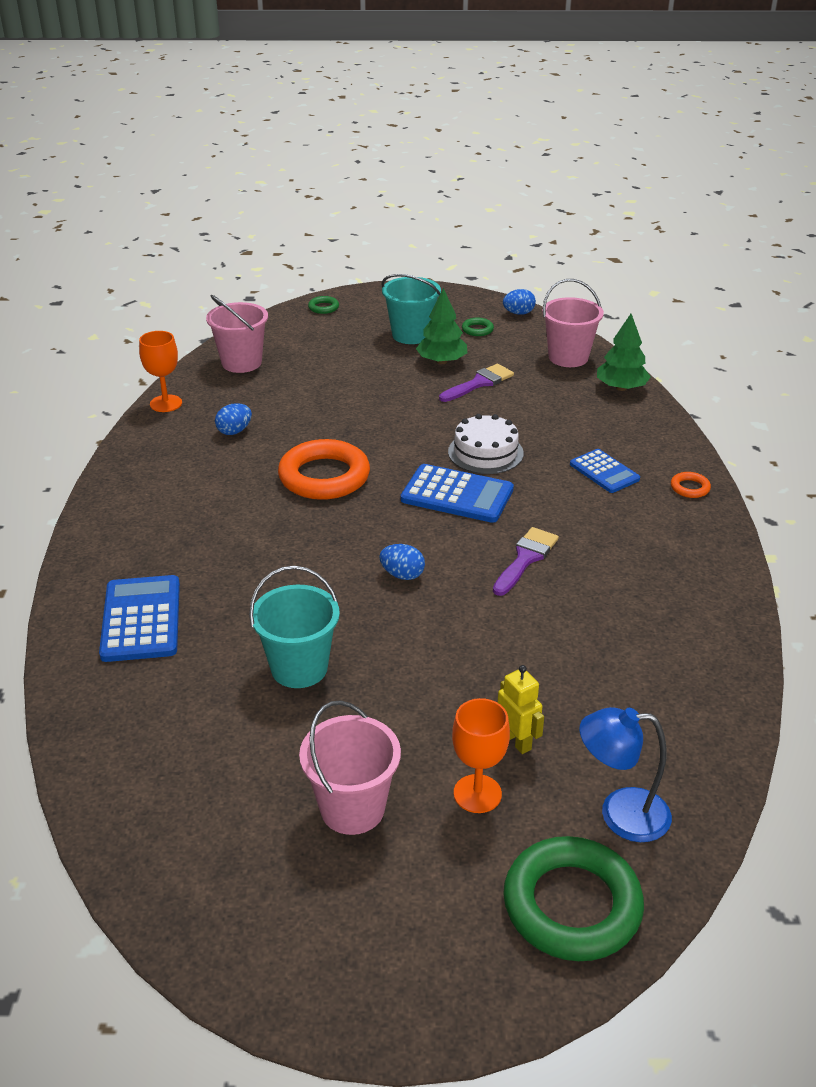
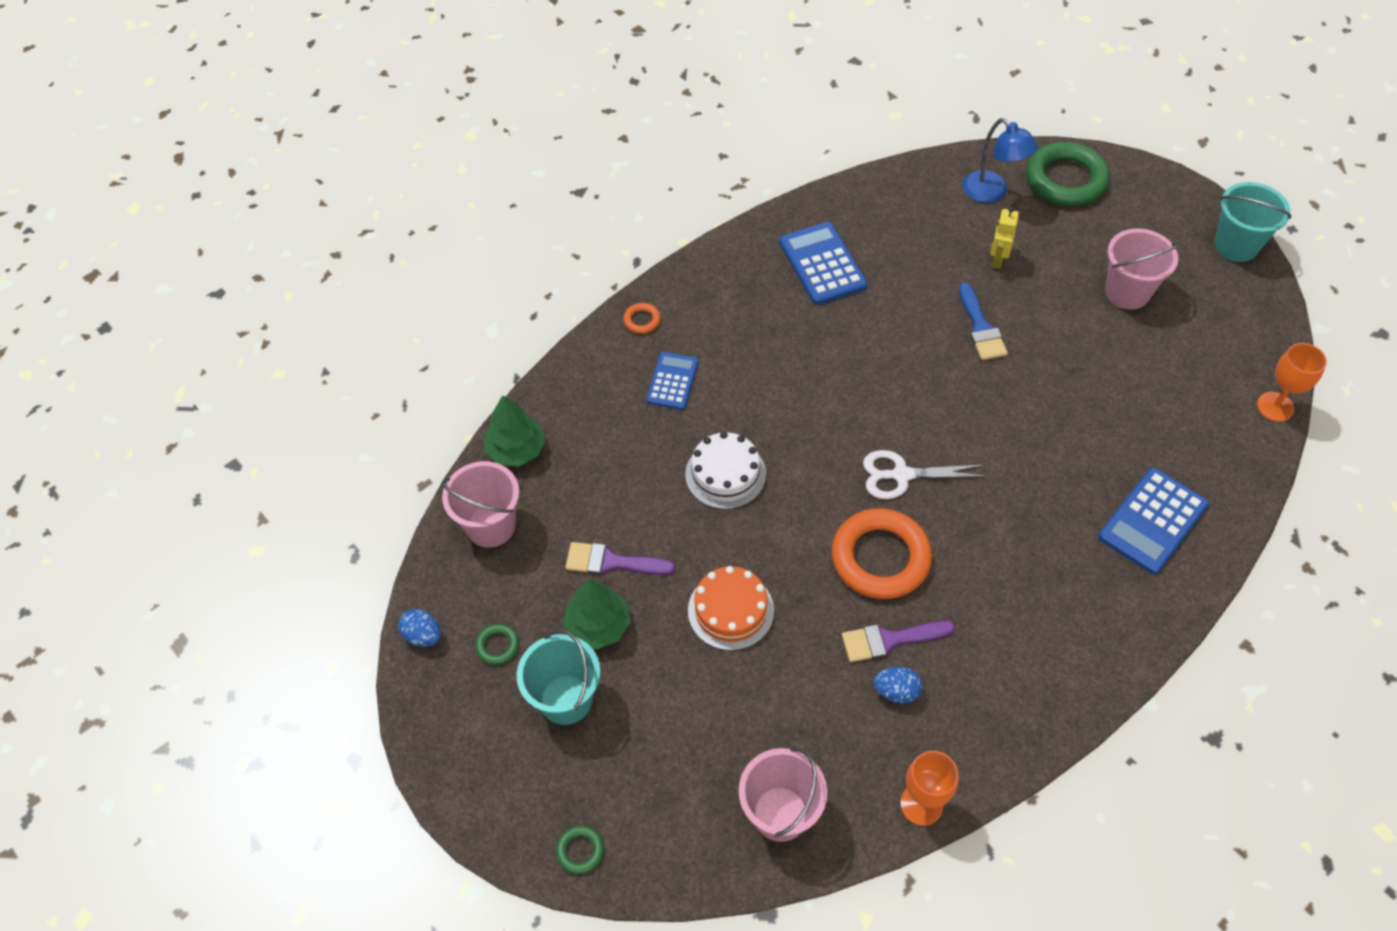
camera: 130 degrees left, 20 degrees up
turquoise bucket [249,566,340,688] -> turquoise bucket moved to [1214,182,1292,262]
blue egg [379,544,425,580] -> none
blue calculator [401,464,514,523] -> blue calculator moved to [779,222,867,305]
orange goblet [452,698,510,813] -> orange goblet moved to [1257,343,1327,422]
purple brush [493,527,559,596] -> purple brush moved to [842,621,955,662]
none -> orange cake [688,566,774,651]
none -> white scissors [863,450,987,499]
none -> blue brush [959,283,1008,360]

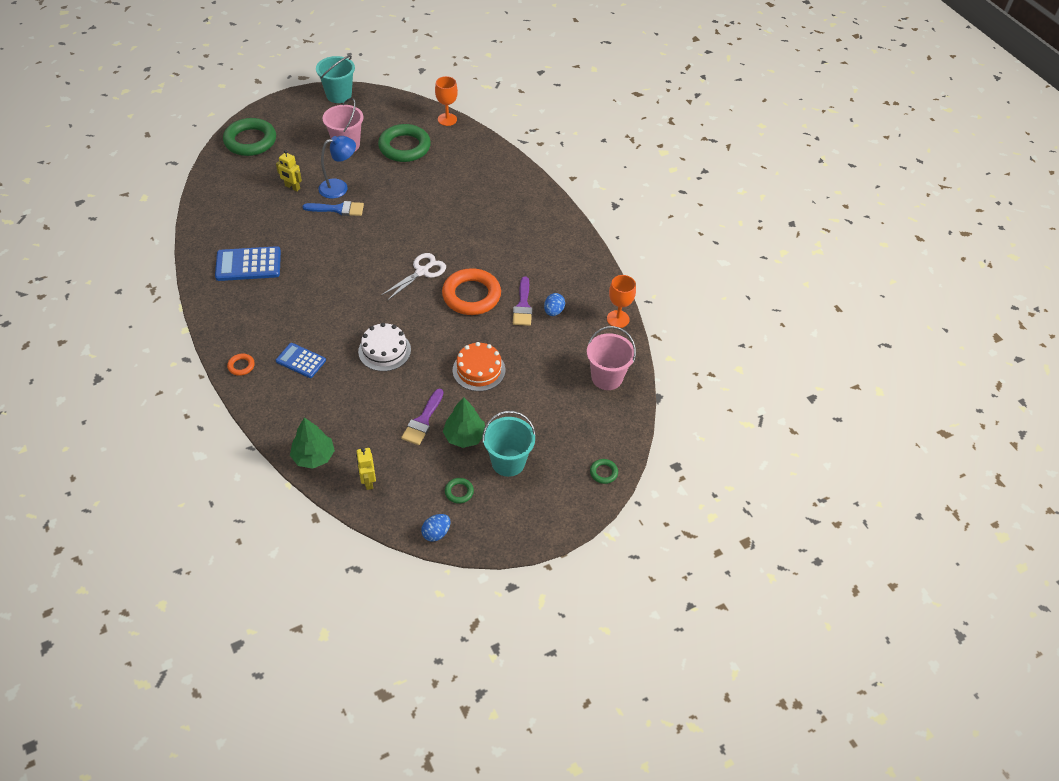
camera: 80 degrees left, 5 degrees down
pink bucket [442,461,519,548] -> yellow robot [356,448,376,490]
white scissors [863,450,987,499] -> white scissors turned 150 degrees counterclockwise [382,253,446,300]
blue lamp [963,118,1038,203] -> blue lamp moved to [318,136,356,199]
blue calculator [1098,468,1209,574] -> none
none -> green ring [378,124,431,162]

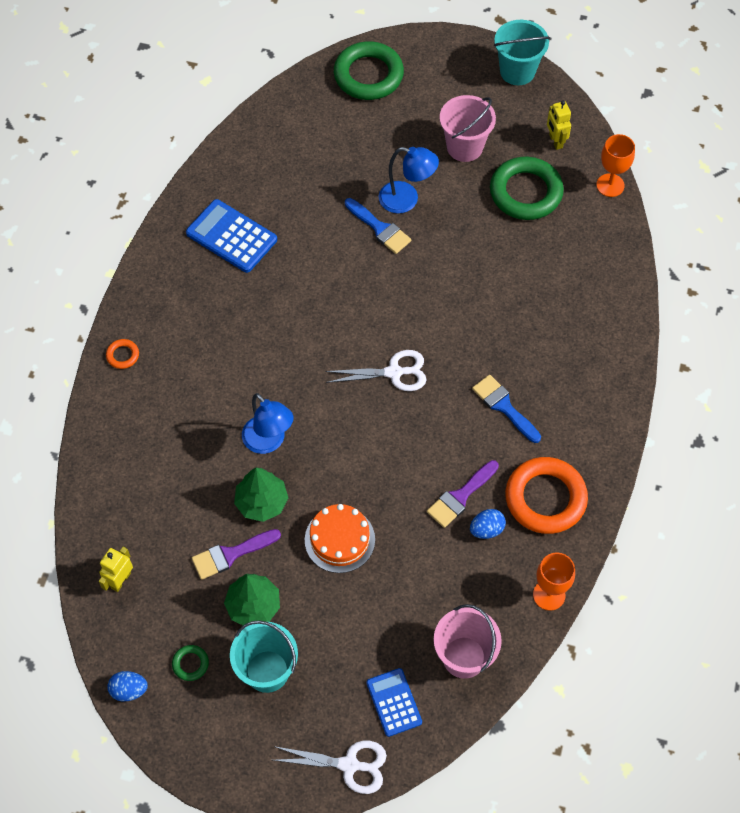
camera: 45 degrees right, 10 degrees up
yellow robot [276,150,302,191] -> yellow robot moved to [547,101,571,150]
blue calculator [276,343,326,378] -> blue calculator moved to [366,668,422,737]
green tree [290,418,335,469] -> green tree moved to [234,468,288,522]
white cake [358,323,411,371] -> blue lamp [242,393,294,454]
orange ring [442,268,501,315] -> orange ring moved to [505,457,588,534]
green ring [590,459,618,484] -> white scissors [273,741,387,794]
none -> blue brush [472,375,541,443]

